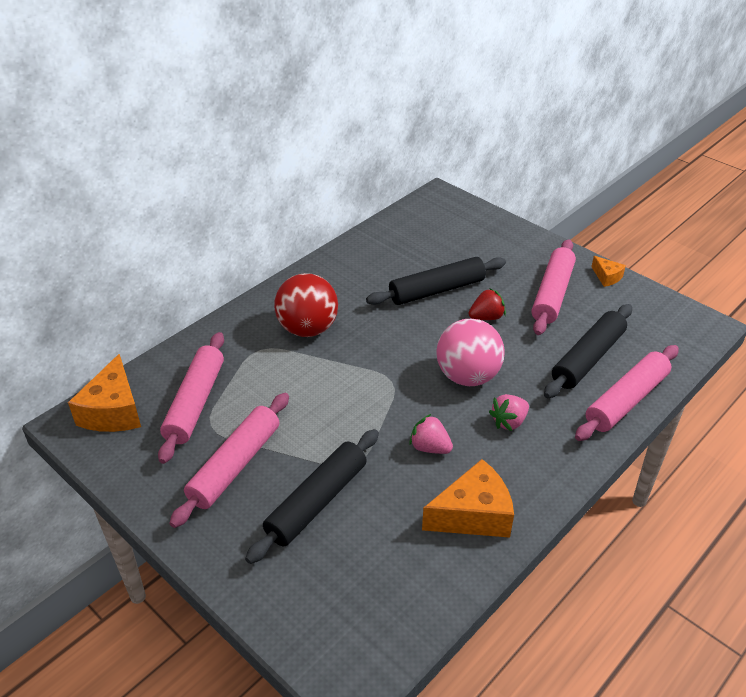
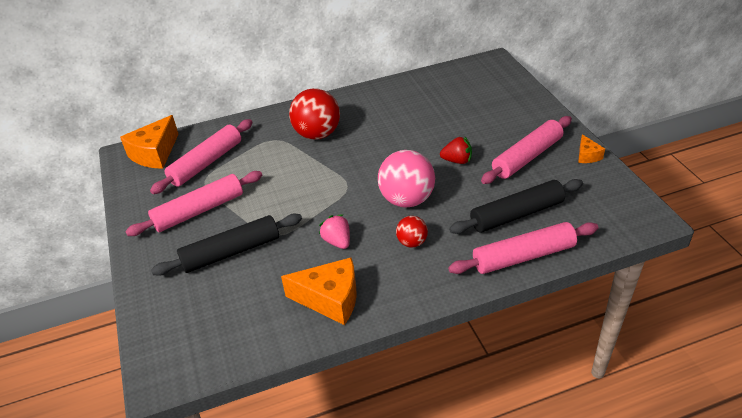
camera: 30 degrees right, 0 degrees up
black rolling pin [366,257,506,305] -> none
pink strawberry [489,394,529,431] -> red ball [396,216,428,248]

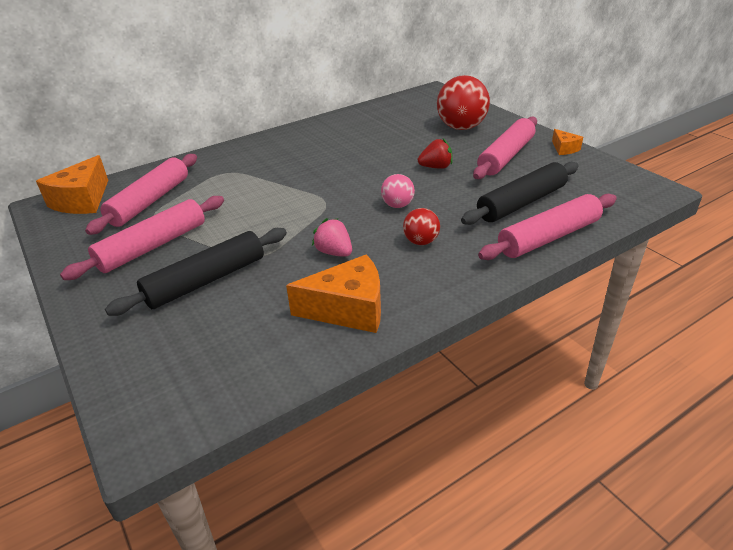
camera: 15 degrees left, 5 degrees down
red ball [289,88,340,140] -> red ball moved to [437,75,490,130]
pink ball [378,150,435,208] -> pink ball [381,174,415,208], size x0.52

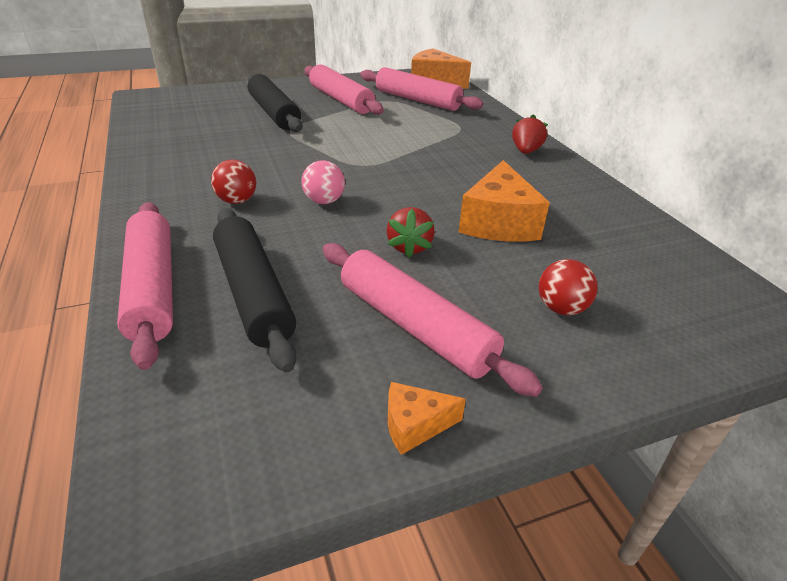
camera: 100 degrees right, 0 degrees up
orange cheese [286,254,381,333] -> orange cheese moved to [459,160,550,242]
pink strawberry [312,218,352,257] -> none
red ball [437,75,490,130] -> red ball [539,259,598,315], size x0.52
none -> red strawberry [512,114,548,154]

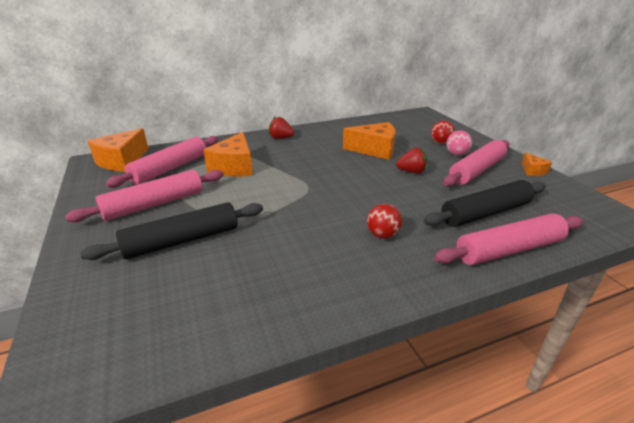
camera: 90 degrees left, 5 degrees down
pink ball [301,160,345,204] -> pink ball moved to [446,131,472,155]
none -> orange cheese [203,132,253,176]

